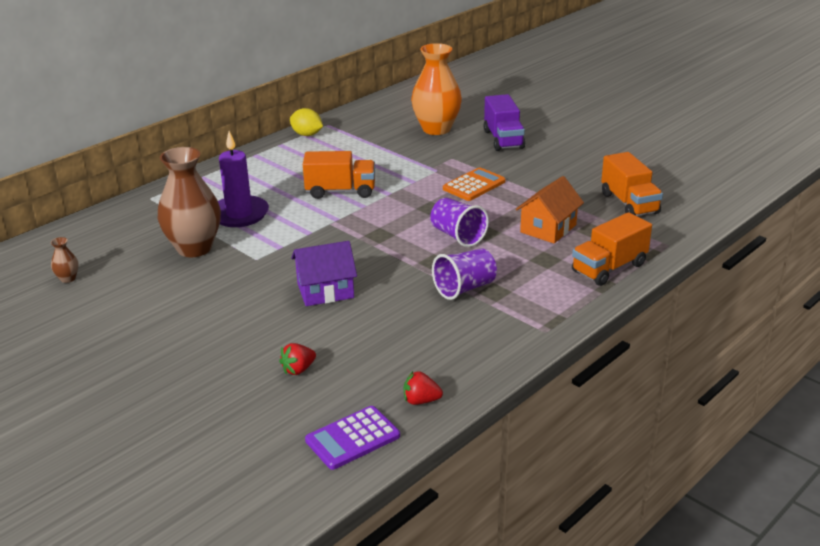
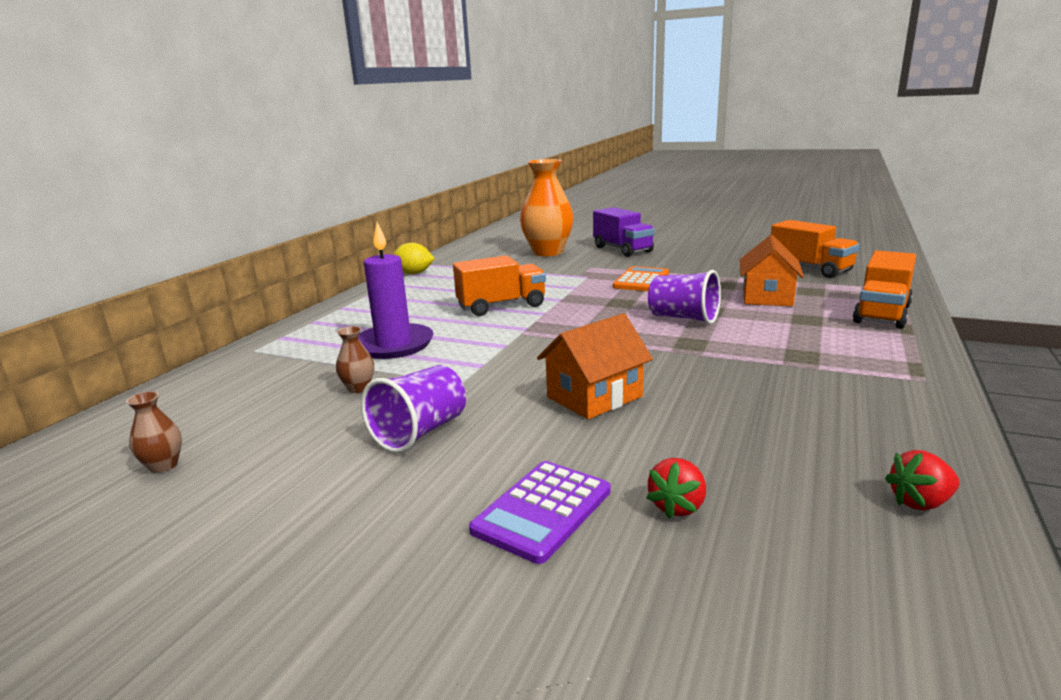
camera: 20 degrees left, 10 degrees down
brown vase [158,147,221,257] -> brown vase [336,326,374,393], size x0.41
purple house [291,241,357,306] -> orange house [537,313,653,420]
purple calculator [305,406,400,470] -> purple calculator moved to [469,461,610,564]
purple cup [432,249,497,300] -> purple cup moved to [361,365,466,453]

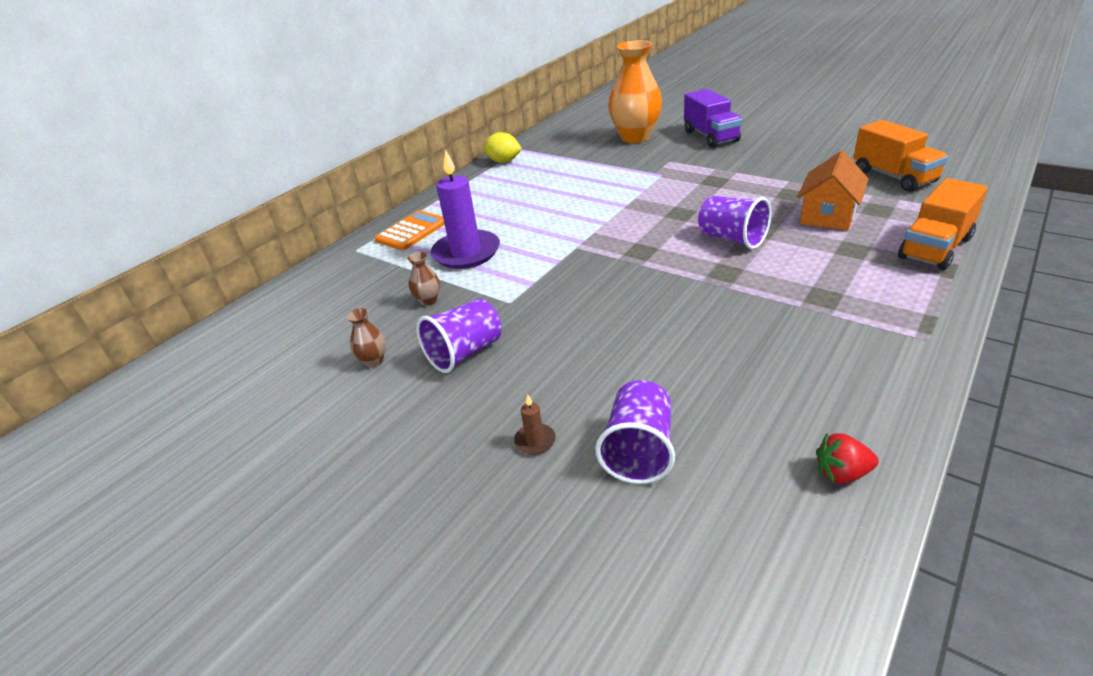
camera: 15 degrees right, 15 degrees up
brown vase [126,391,182,473] -> brown vase moved to [347,308,386,367]
orange truck [453,255,546,316] -> none
purple calculator [469,461,610,564] -> brown candle [514,395,556,455]
orange house [537,313,653,420] -> none
orange calculator [613,266,669,291] -> orange calculator moved to [375,210,445,250]
red strawberry [646,458,706,519] -> purple cup [595,380,675,484]

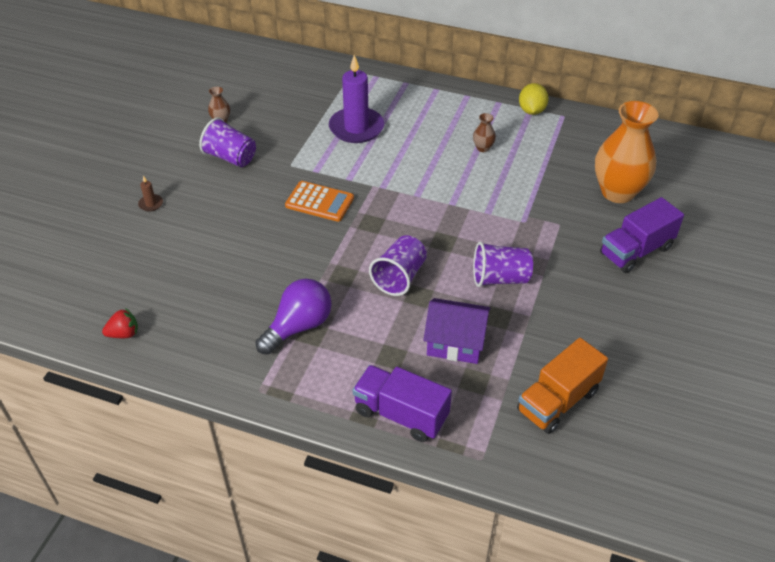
camera: 70 degrees right, 10 degrees up
orange calculator [375,210,445,250] -> orange calculator moved to [285,181,354,222]
brown vase [407,252,440,306] -> brown vase moved to [473,113,496,152]
purple cup [595,380,675,484] -> purple cup moved to [473,241,533,287]
orange house [797,151,869,230] -> purple house [423,298,490,364]
red strawberry [816,433,879,484] -> red strawberry turned 90 degrees clockwise [102,308,138,338]
orange truck [898,178,988,270] -> purple truck [353,365,452,442]
none -> purple light bulb [256,279,332,355]

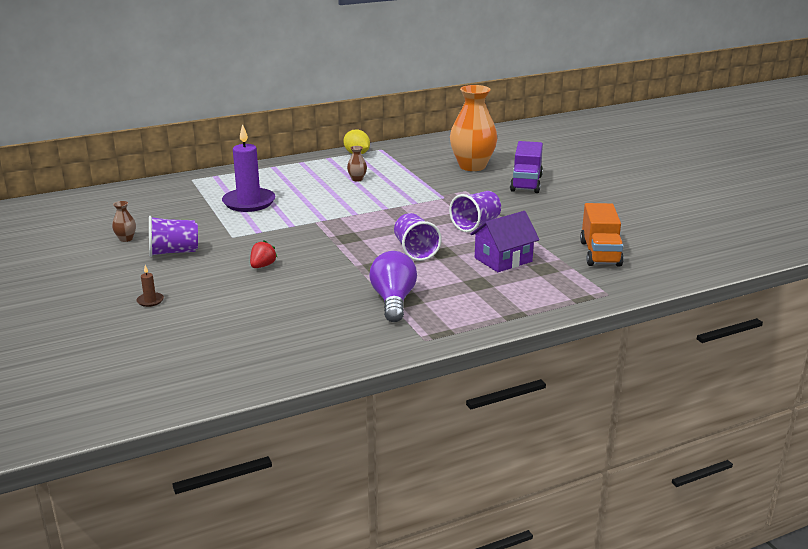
camera: 45 degrees left, 20 degrees down
red strawberry [102,308,138,338] -> red strawberry moved to [250,240,277,268]
orange calculator [285,181,354,222] -> none
purple truck [353,365,452,442] -> none

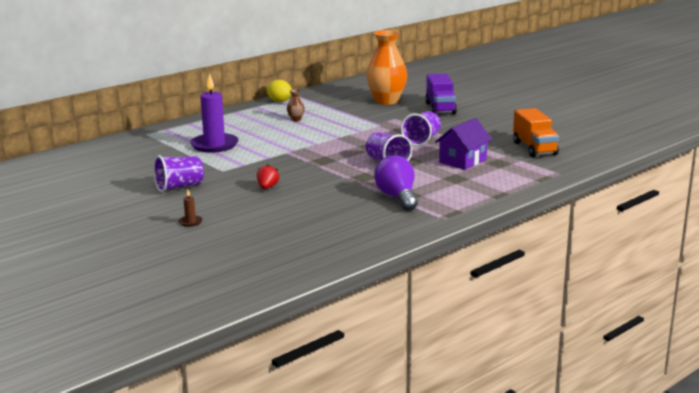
camera: 15 degrees left, 5 degrees down
brown vase [112,201,136,242] -> none

